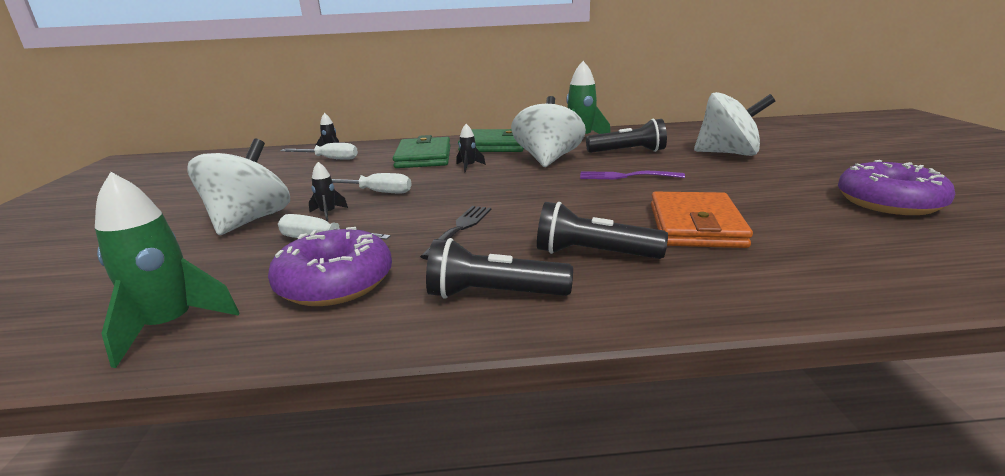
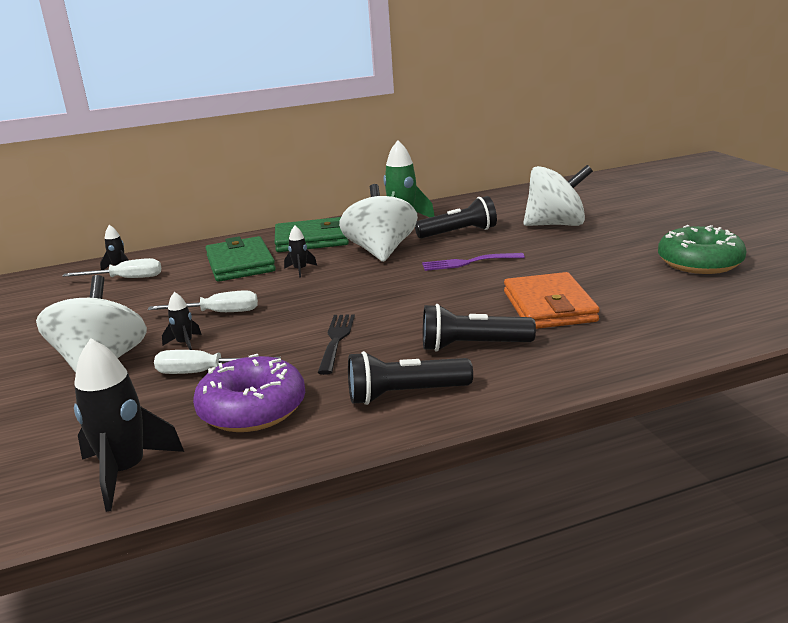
camera: 15 degrees left, 0 degrees up
green rocket [95,172,240,368] -> black rocket [74,338,184,512]
purple donut [838,160,955,215] -> green donut [658,225,747,274]

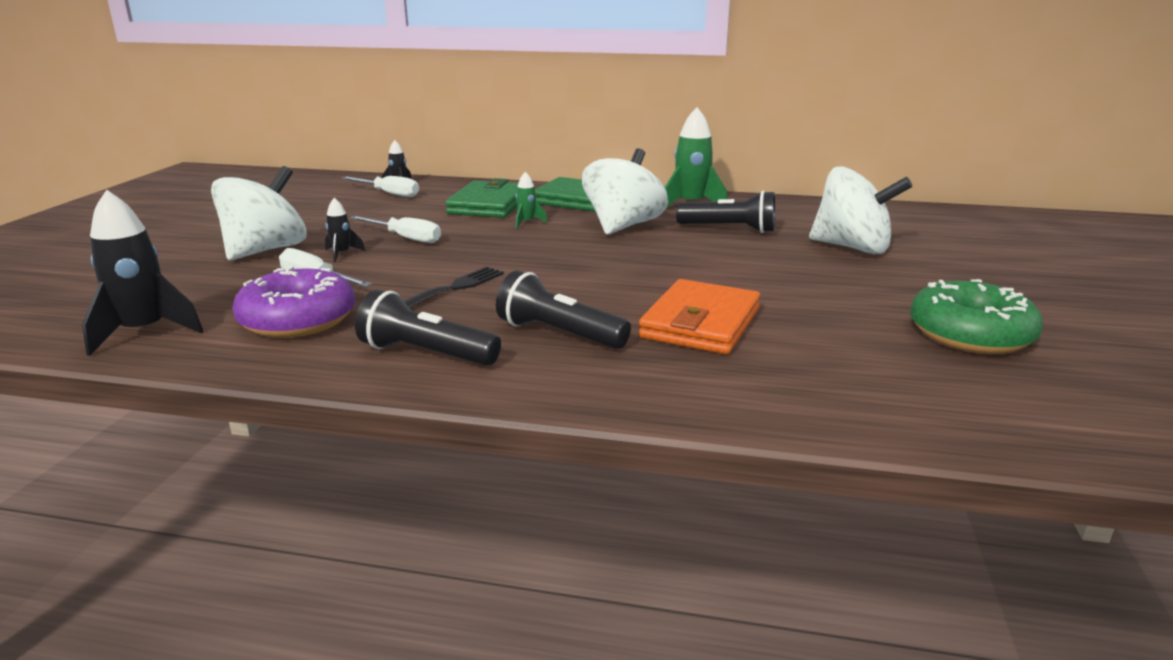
camera: 30 degrees right, 0 degrees up
black rocket [284,226,317,278] -> green rocket [516,172,548,229]
purple fork [422,253,525,271] -> none

